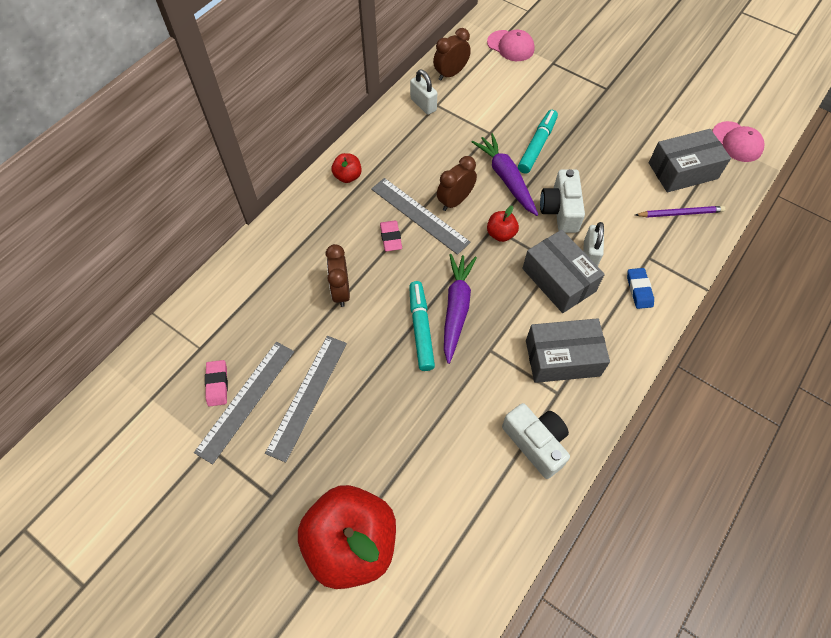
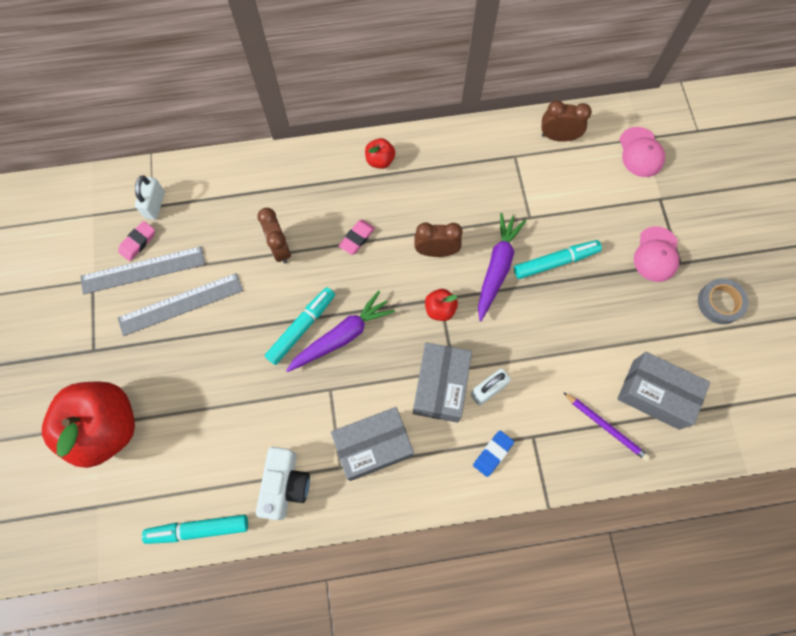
camera: 45 degrees right, 10 degrees up
brown clock [325,244,350,307] -> brown clock turned 60 degrees counterclockwise [258,208,291,264]
grey ruler [371,178,471,255] -> none
white padlock [410,70,437,115] -> white padlock moved to [135,175,165,220]
grey box [526,318,610,383] -> grey box turned 60 degrees counterclockwise [331,407,414,481]
white camera [540,169,585,233] -> none
pink cap [712,121,764,162] -> pink cap moved to [634,226,679,282]
none -> turquoise marker [142,514,248,544]
none -> grey tape [698,278,749,324]

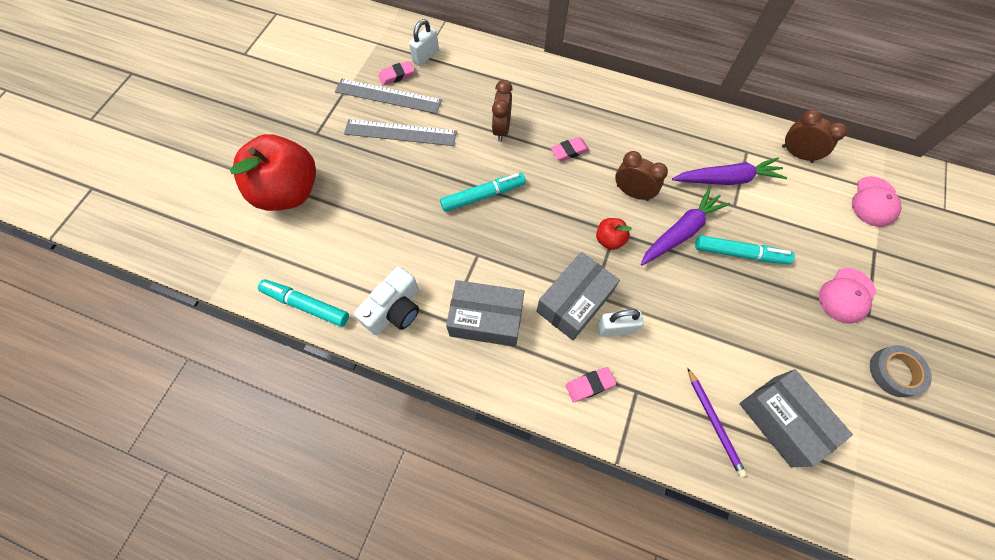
camera: 30 degrees right, 5 degrees down
purple carrot [286,291,395,372] -> purple carrot moved to [672,157,787,185]
red apple [365,138,395,169] -> none
blue eraser [473,430,514,477] -> pink eraser [566,367,616,402]

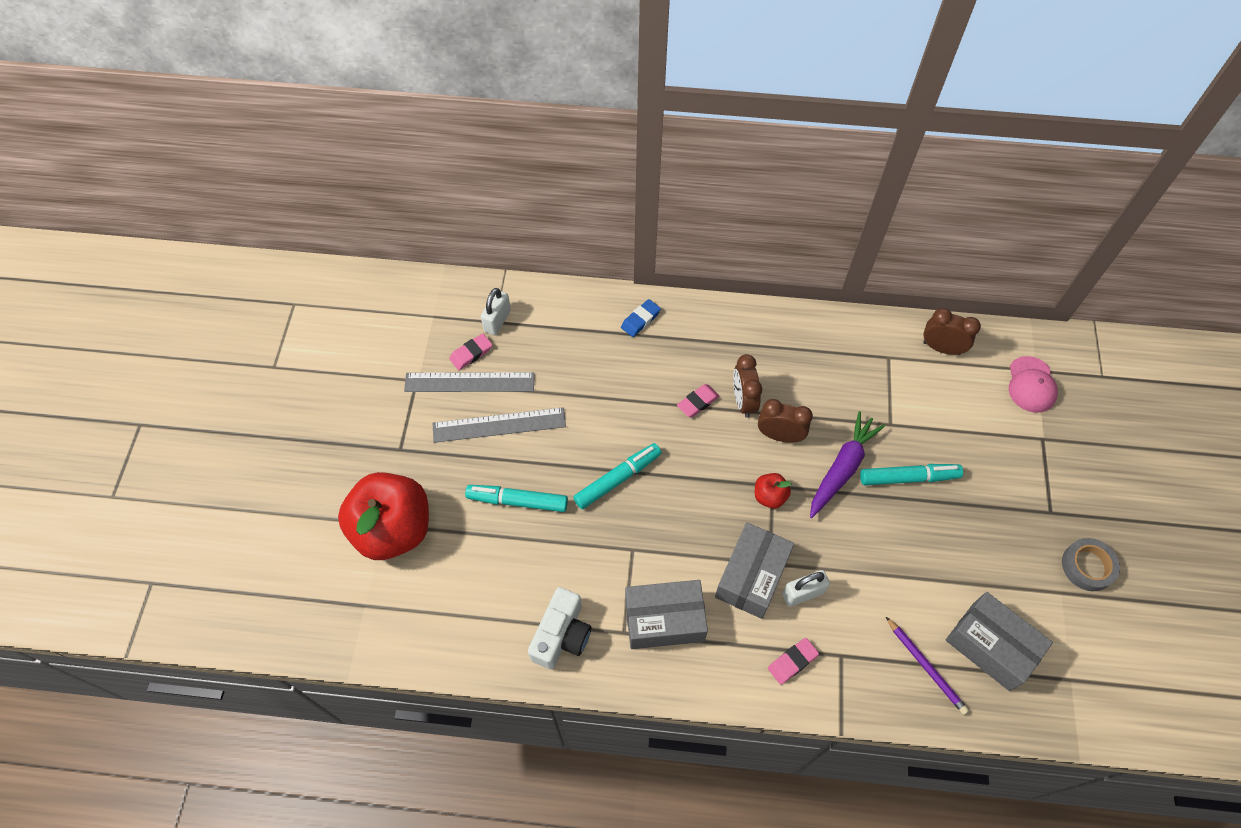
camera: 15 degrees left, 5 degrees down
turquoise marker [258,279,349,327] -> turquoise marker moved to [465,485,568,512]
brown clock [492,80,513,142] -> brown clock moved to [733,354,762,418]
purple carrot [672,157,787,185] -> none
pink cap [819,268,876,324] -> none
none -> blue eraser [621,299,661,337]

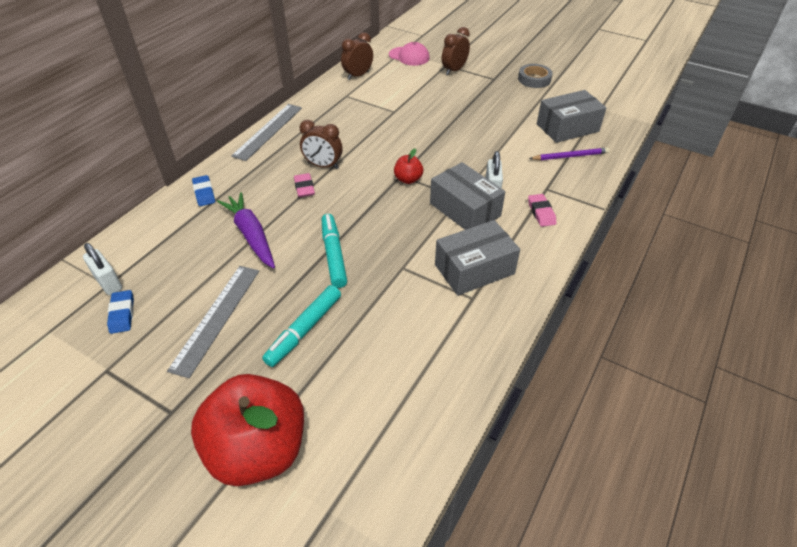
camera: 65 degrees left, 15 degrees down
grey ruler [404,372,535,392] -> grey ruler moved to [231,104,302,161]
pink eraser [449,334,492,370] -> blue eraser [107,290,134,334]
white camera [528,587,591,669] -> none
grey box [625,580,708,649] -> grey box turned 45 degrees clockwise [435,220,520,296]
brown clock [758,399,813,443] -> brown clock moved to [442,27,470,75]
purple carrot [810,411,885,518] -> purple carrot moved to [217,192,275,268]
turquoise marker [860,464,963,485] -> none

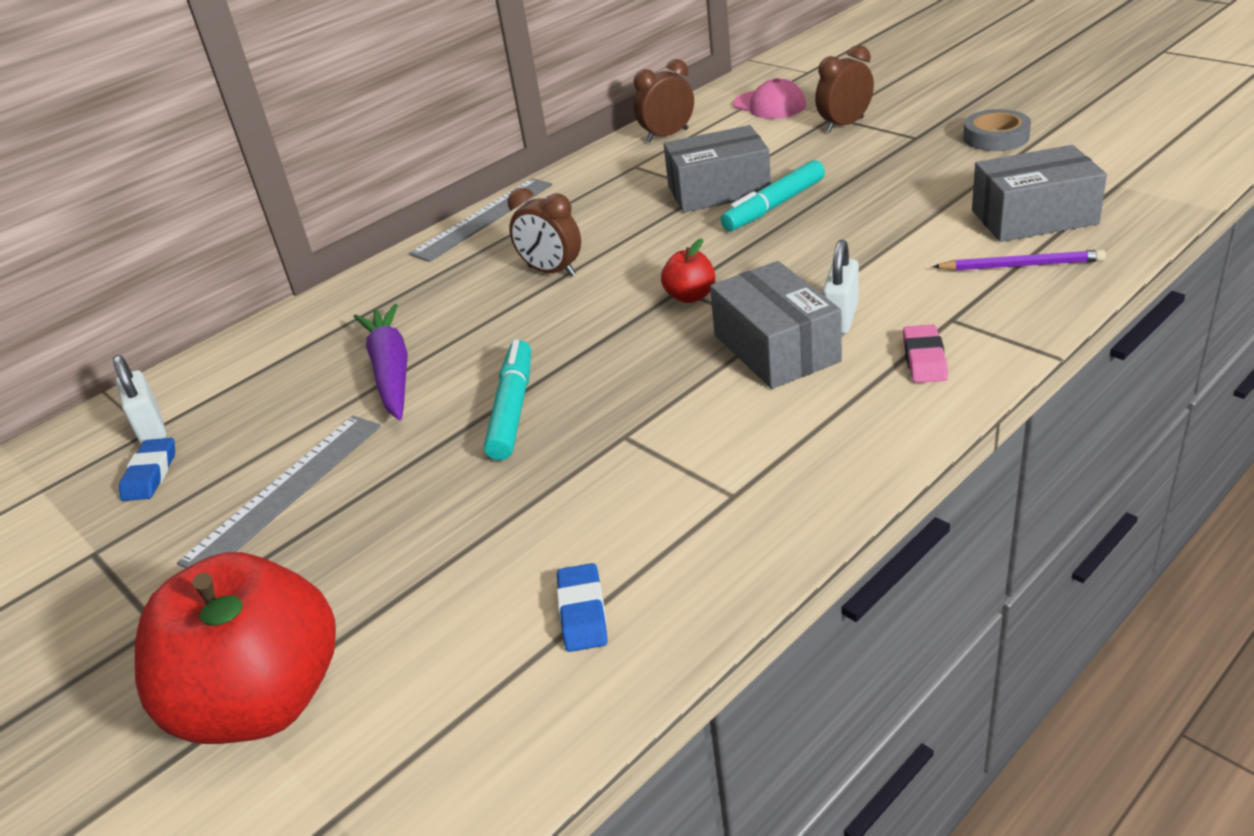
camera: 20 degrees right, 10 degrees down
blue eraser [192,175,215,206] -> blue eraser moved to [557,563,608,652]
turquoise marker [262,285,341,367] -> turquoise marker moved to [721,160,825,231]
pink eraser [294,173,315,197] -> none
grey box [435,220,520,296] -> grey box moved to [664,125,771,213]

